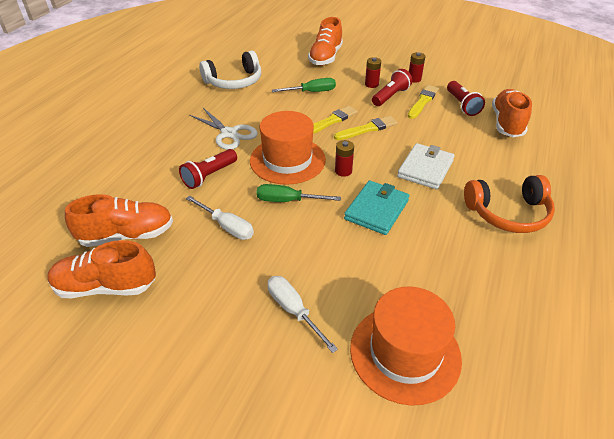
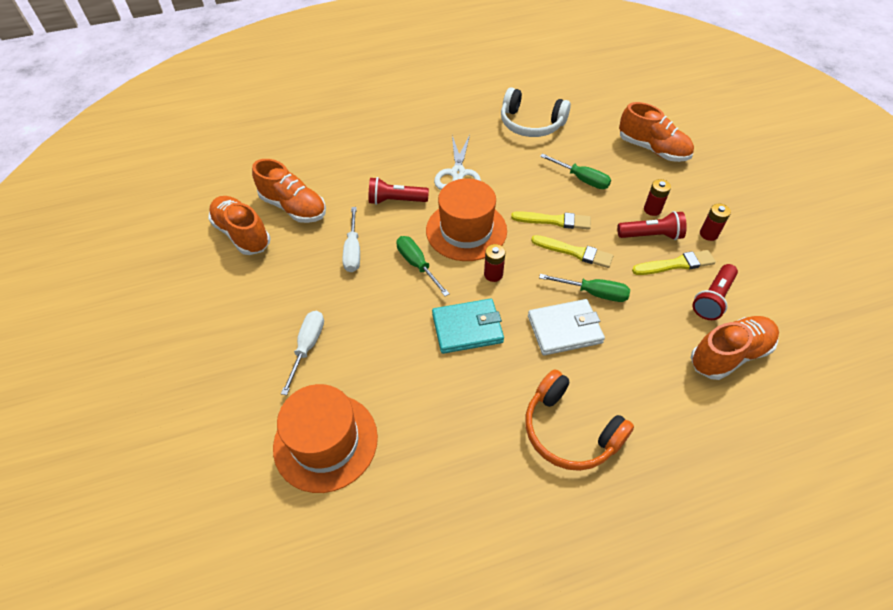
camera: 50 degrees right, 10 degrees up
orange shoe [308,17,343,66] -> orange shoe turned 120 degrees counterclockwise [619,102,694,162]
none -> green screwdriver [539,274,630,302]

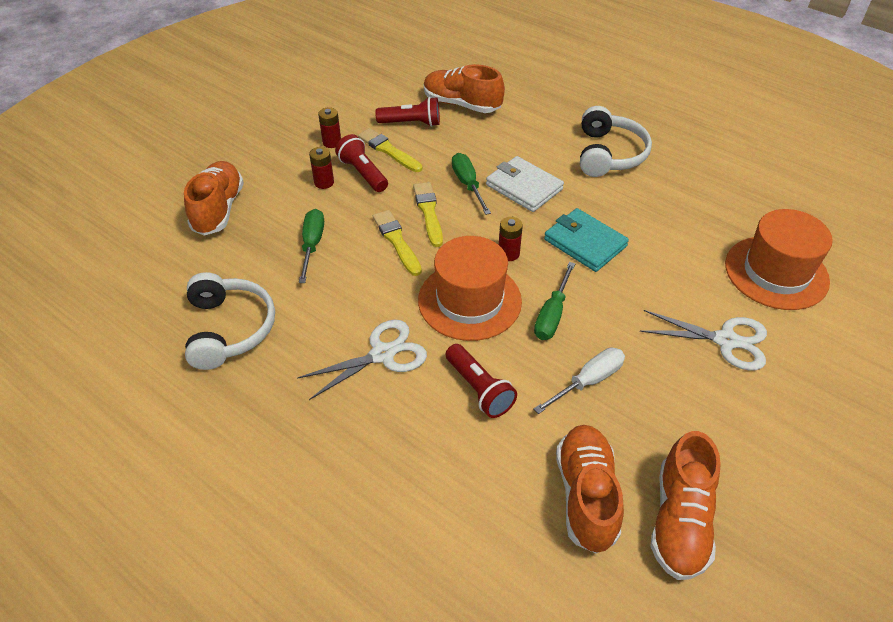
camera: 125 degrees left, 5 degrees down
white screwdriver [281,311,324,395] -> white scissors [640,310,767,371]
orange headphones [525,369,634,471] -> white headphones [580,106,652,177]

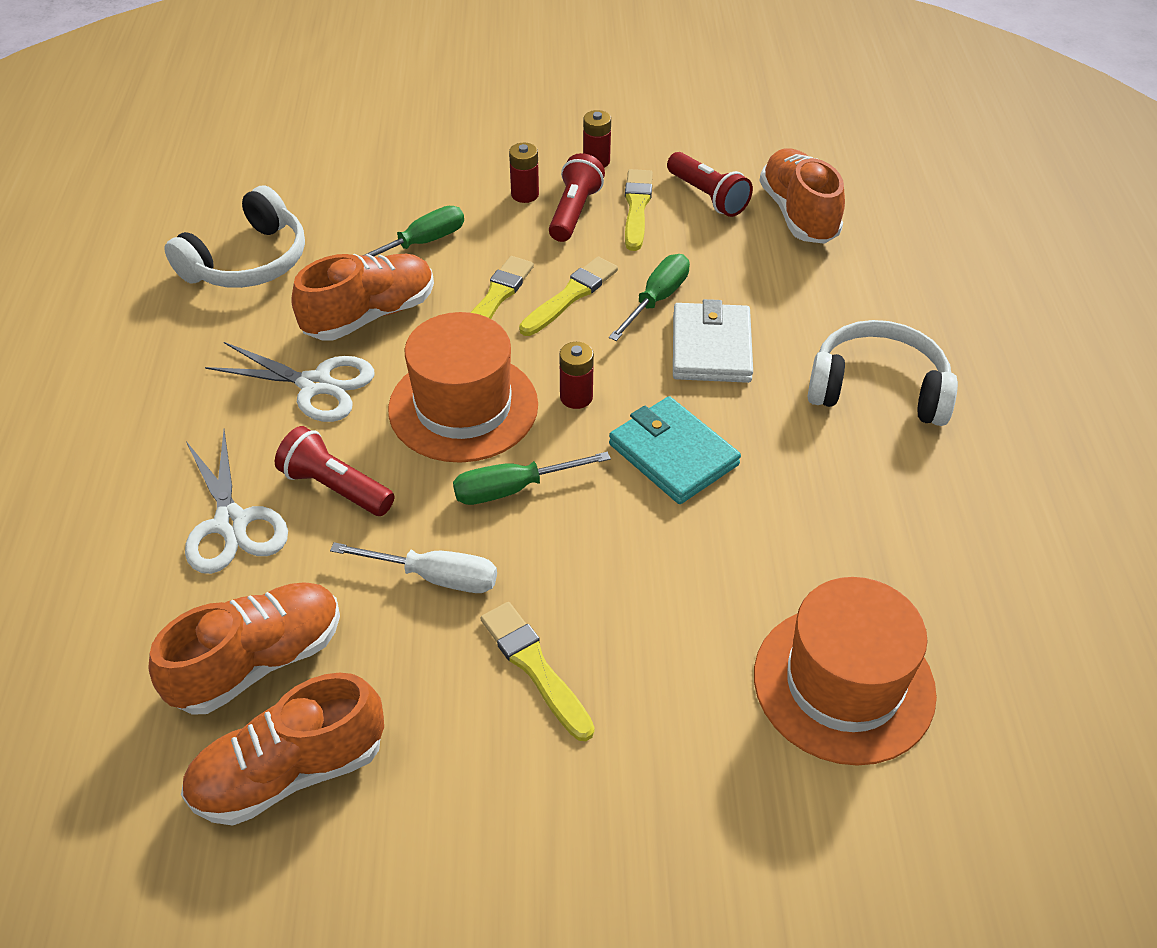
camera: 50 degrees right, 0 degrees up
orange shoe [184,161,244,236] -> orange shoe moved to [292,254,434,340]
red flashlight [446,344,517,418] -> red flashlight turned 105 degrees clockwise [275,426,395,516]
turquoise wallet [544,208,629,272] -> turquoise wallet turned 45 degrees counterclockwise [609,396,741,504]
white headphones [580,106,652,177] -> white headphones turned 135 degrees counterclockwise [808,320,958,426]
white scissors [640,310,767,371] -> white scissors moved to [185,430,288,574]
none -> yellow brush [481,602,595,741]

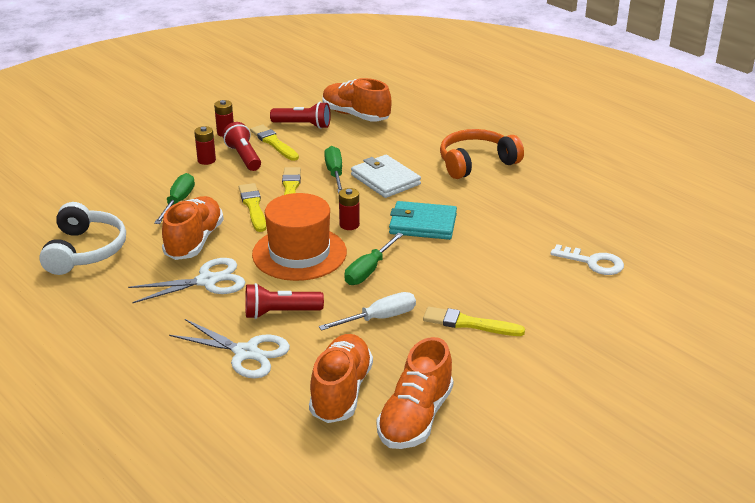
camera: 40 degrees left, 15 degrees down
orange hat [754,577,937,766] -> white key [550,244,624,275]
white headphones [808,320,958,426] -> orange headphones [440,129,524,179]

